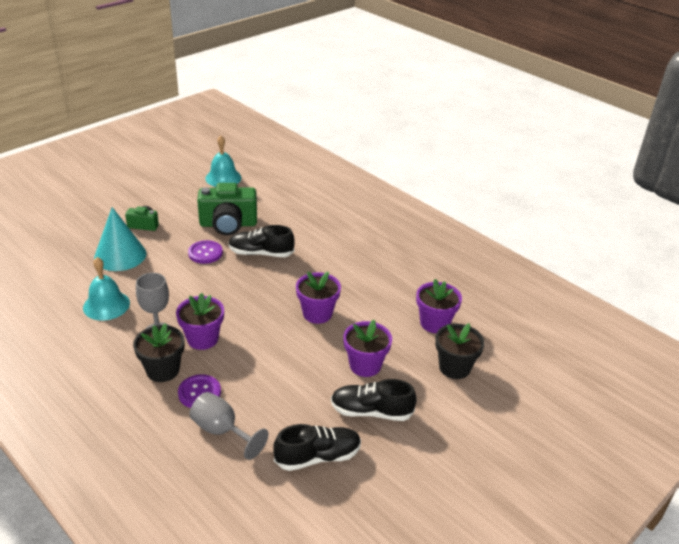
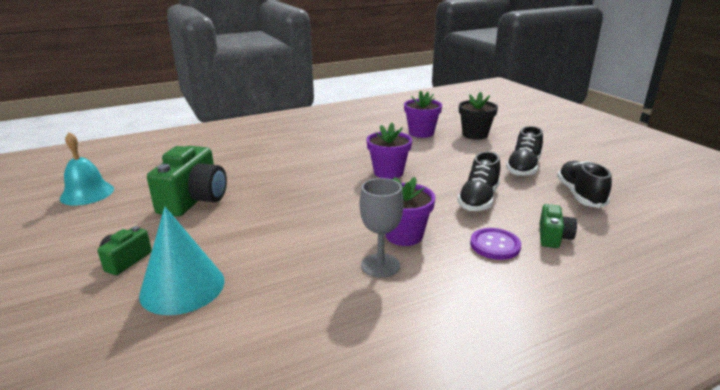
camera: 70 degrees left, 10 degrees down
turquoise bell [83,257,130,321] -> none
black flower pot [133,323,184,382] -> none
purple button [188,240,223,264] -> none
grey goblet [190,392,268,460] -> green camera [539,204,577,248]
black shoe [229,225,295,257] -> black shoe moved to [457,151,500,211]
purple flower pot [343,320,392,377] -> none

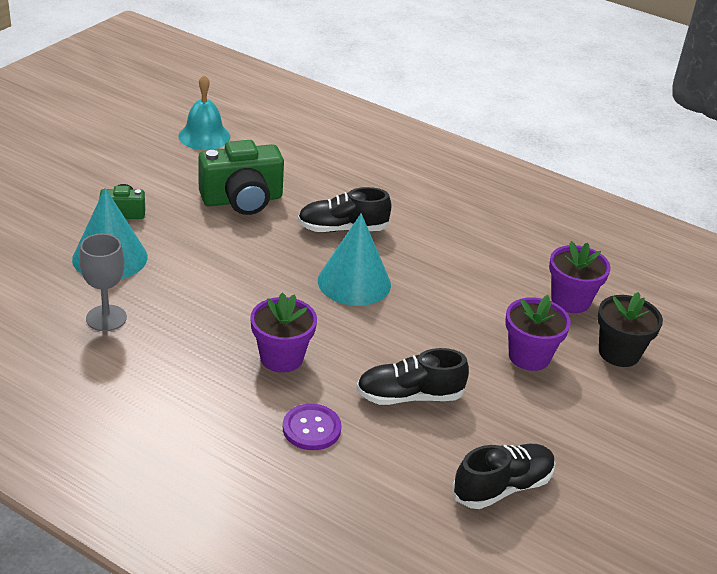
camera: 55 degrees right, 10 degrees up
grey goblet [360,178,404,278] -> grey goblet moved to [79,234,127,331]
purple flower pot [366,123,412,179] -> purple flower pot moved to [505,295,571,371]
black shoe [506,126,543,176] -> black shoe moved to [298,187,392,232]
green camera [539,204,577,248] -> none
none -> turquoise cone [318,213,391,306]

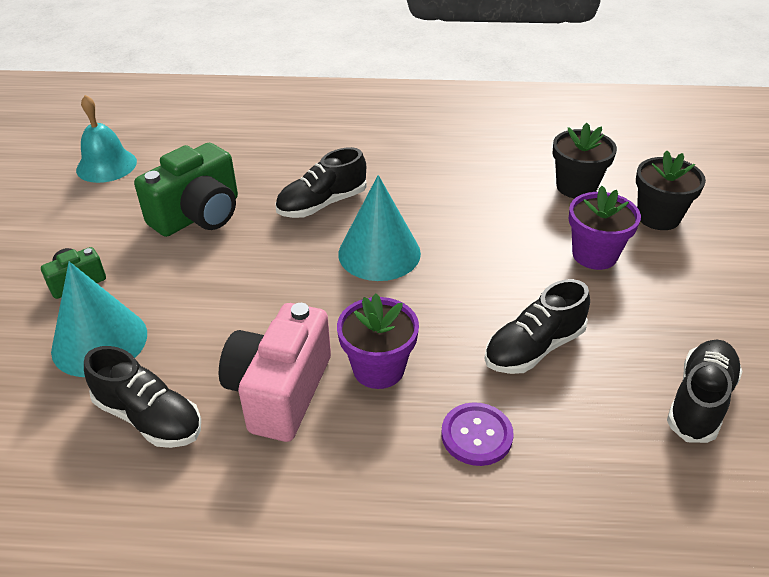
camera: 25 degrees left, 5 degrees up
grey goblet [79,234,127,331] -> black shoe [84,346,201,448]
purple flower pot [549,241,611,313] -> black flower pot [552,123,617,198]
none -> pink camera [219,303,331,442]

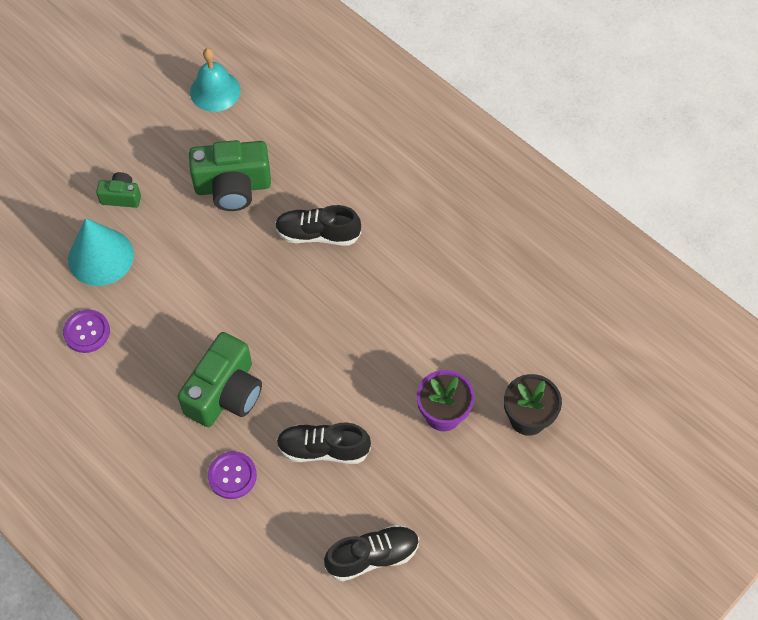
camera: 40 degrees right, 20 degrees up
black shoe [84,346,201,448] -> purple button [63,309,110,353]
pink camera [219,303,331,442] -> none
purple flower pot [337,293,419,389] -> green camera [177,332,262,427]
turquoise cone [338,175,421,281] -> none
black flower pot [552,123,617,198] -> none

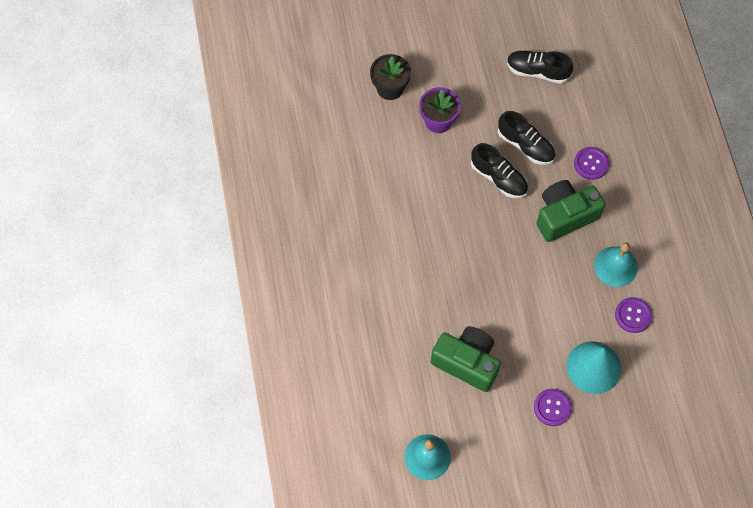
camera: 145 degrees left, 5 degrees up
green camera [96,172,141,208] -> purple button [534,389,572,426]
black shoe [275,205,361,246] -> black shoe moved to [471,143,528,198]
none -> turquoise bell [594,242,638,287]

